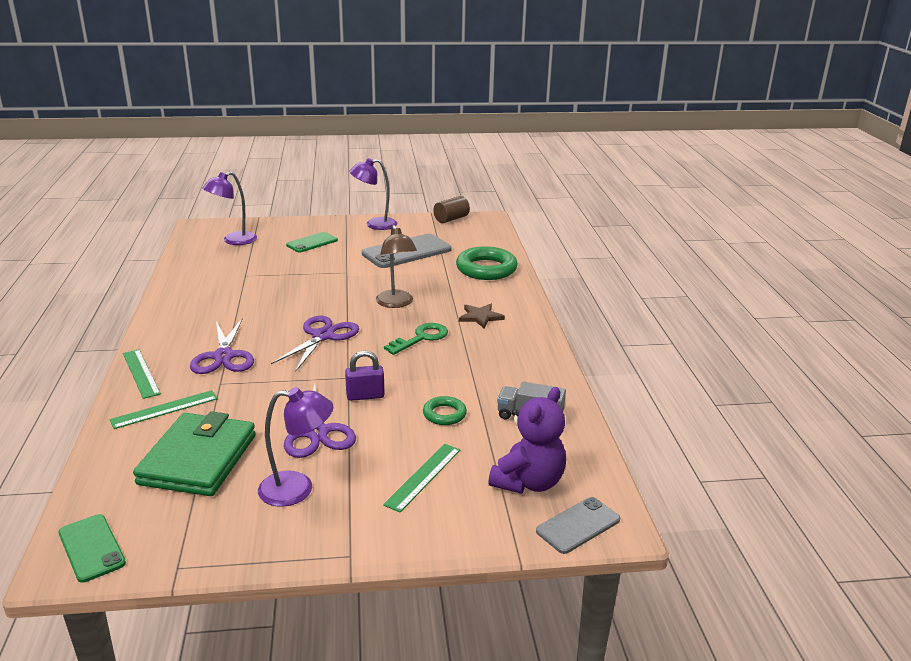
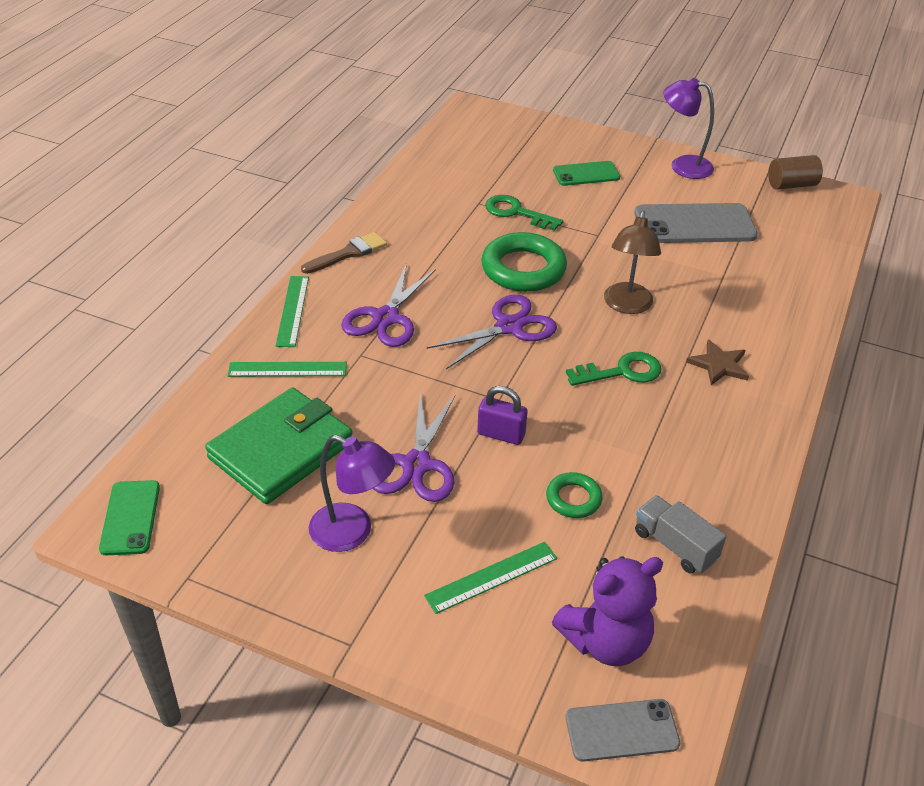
camera: 30 degrees right, 15 degrees up
purple lamp [202,172,257,245] -> none
green ring [456,246,518,280] -> green ring moved to [481,232,567,292]
none -> brown brush [301,232,387,274]
none -> green key [485,195,563,231]

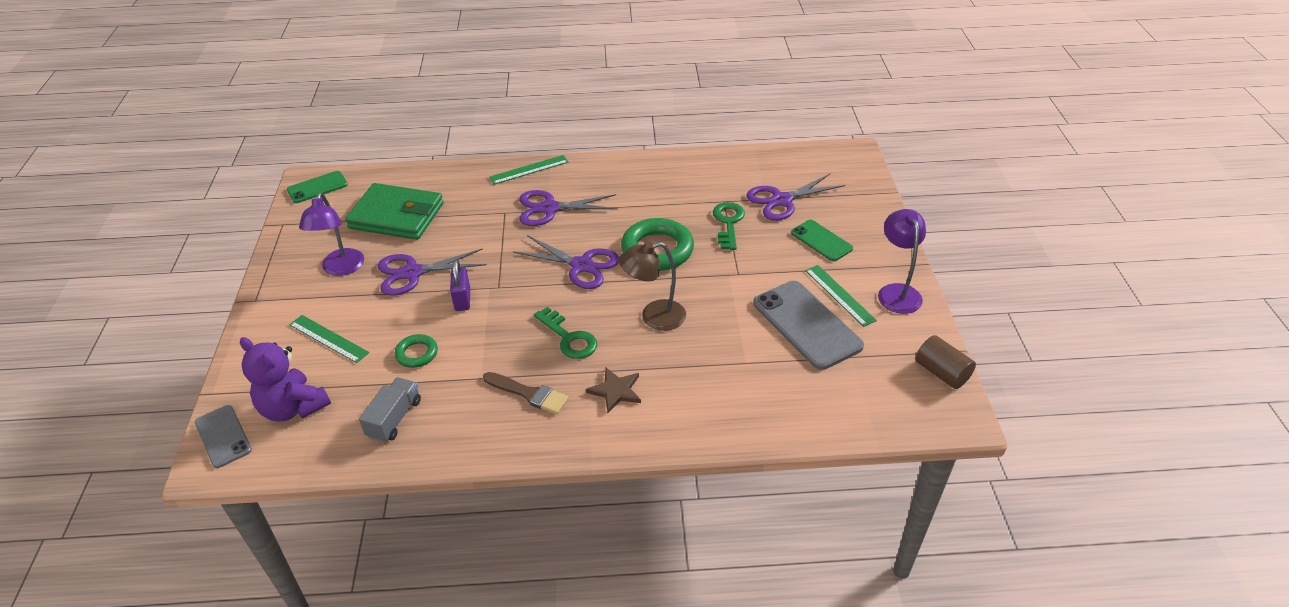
camera: 65 degrees right, 0 degrees up
green ruler [228,362,347,377] -> green ruler moved to [805,265,877,327]
brown brush [301,232,387,274] -> brown brush moved to [483,372,569,414]
none -> purple scissors [746,174,845,221]

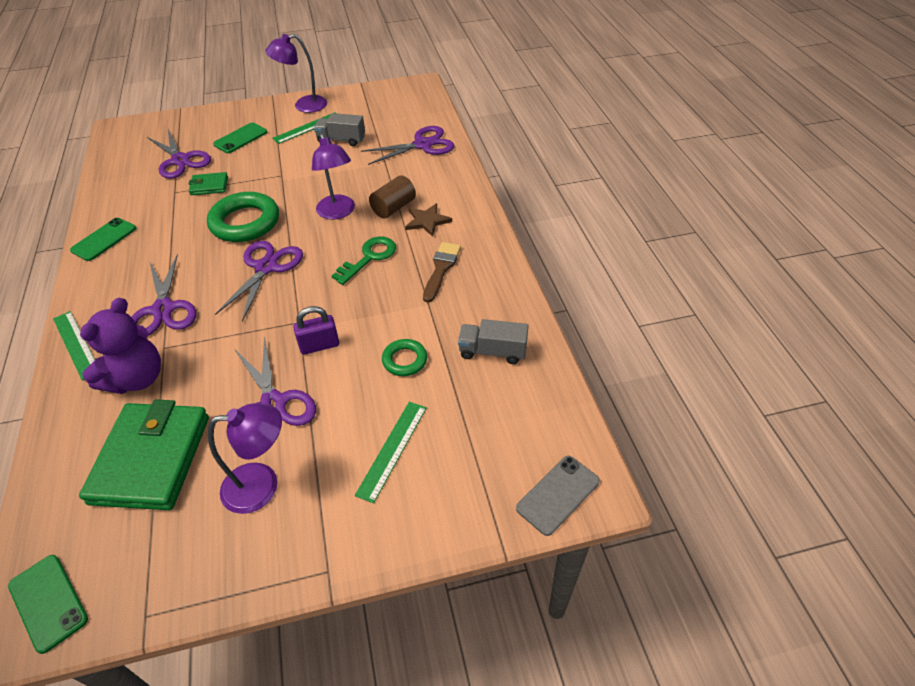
camera: 100 degrees left, 5 degrees up
purple teddy bear [240,337,331,422] -> purple teddy bear moved to [80,298,161,394]
brown lamp [619,241,686,331] -> purple lamp [312,133,355,220]
green key [713,202,745,250] -> green wallet [189,172,228,195]
grey phone [753,281,864,370] -> grey truck [314,113,365,146]
brown cylinder [915,335,976,389] -> brown cylinder moved to [369,175,416,218]
none -> green phone [70,218,136,261]
none -> purple scissors [361,126,455,165]

